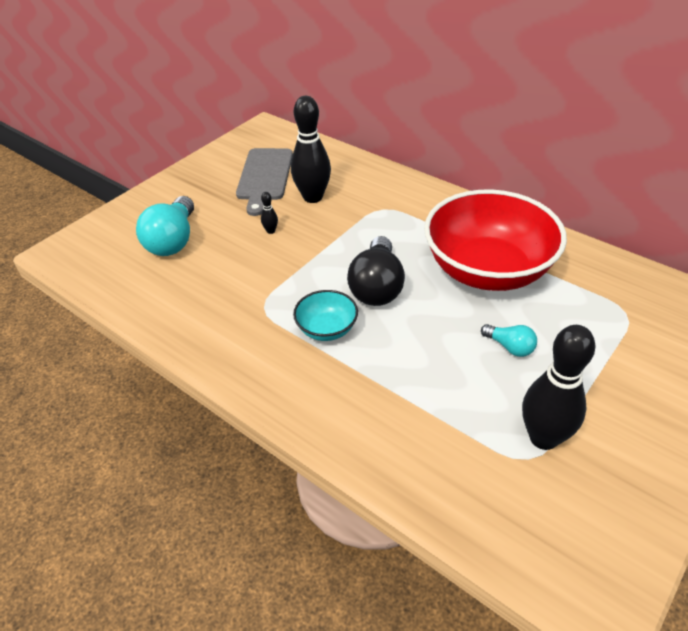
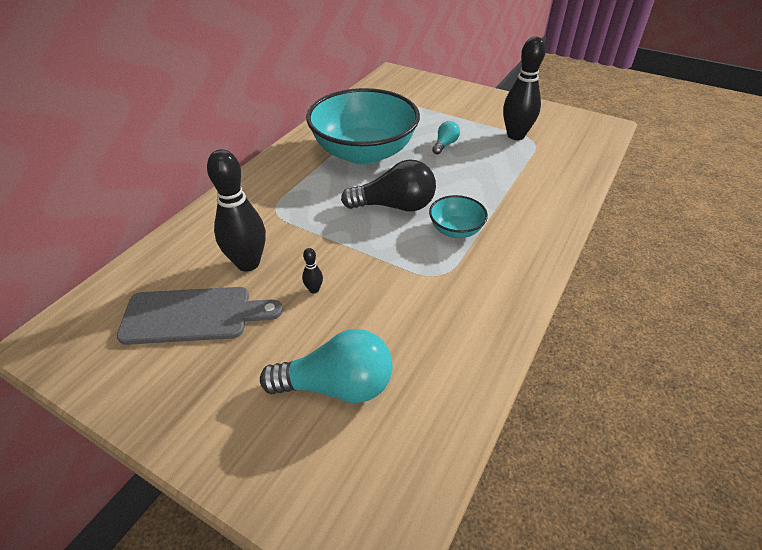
camera: 100 degrees left, 0 degrees up
red bowl [424,190,567,291] -> turquoise bowl [306,88,420,165]

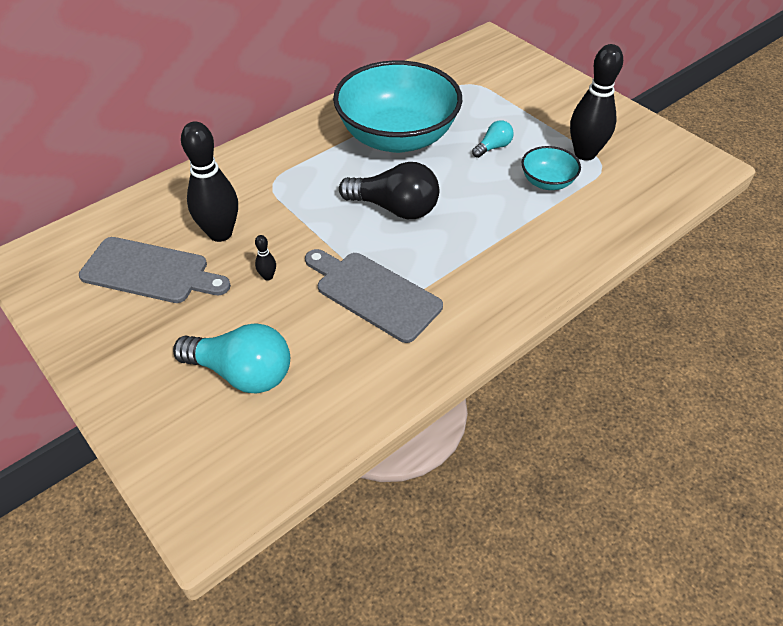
camera: 20 degrees right, 5 degrees up
turquoise bowl [429,195,488,238] -> turquoise bowl moved to [522,146,581,190]
none -> grey cutting board [305,249,443,343]

